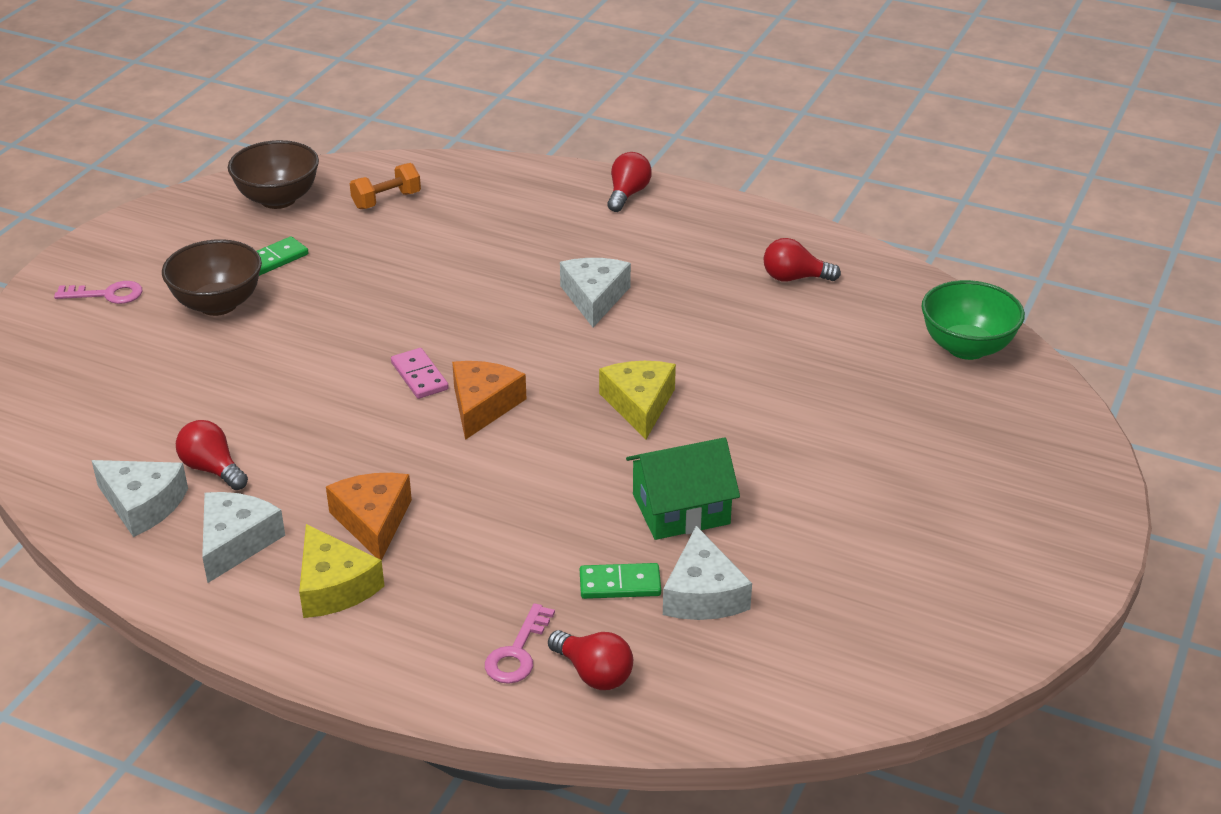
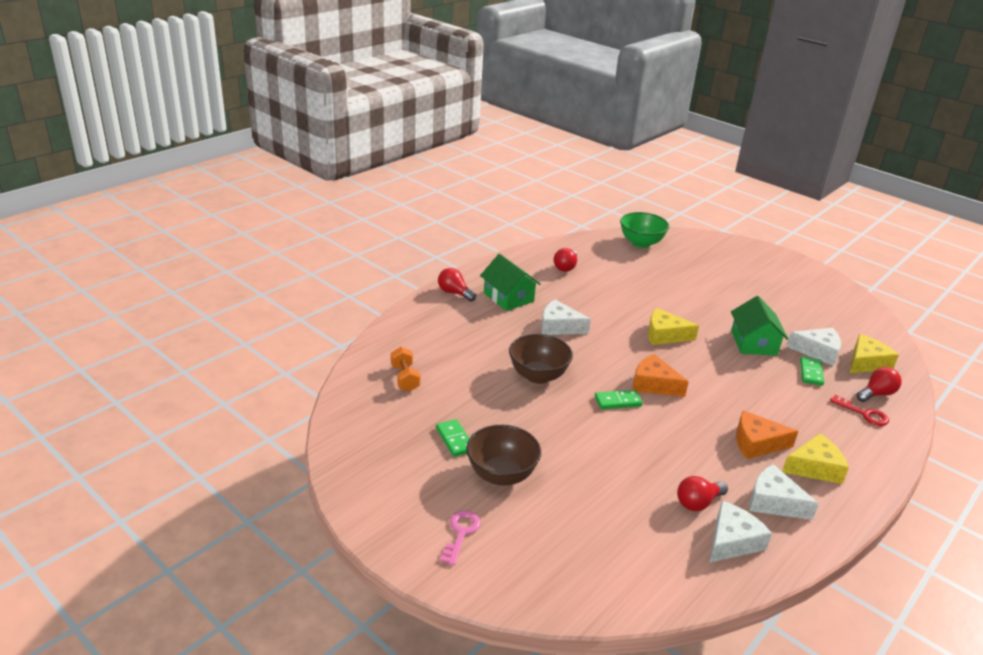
camera: 75 degrees left, 5 degrees down
brown bowl [228,140,319,209] -> brown bowl moved to [509,334,573,384]
pink domino [391,348,449,399] -> green domino [595,390,643,409]
pink key [485,603,555,684] -> red key [830,395,889,426]
none -> green house [480,254,541,311]
none -> yellow cheese [850,334,899,373]

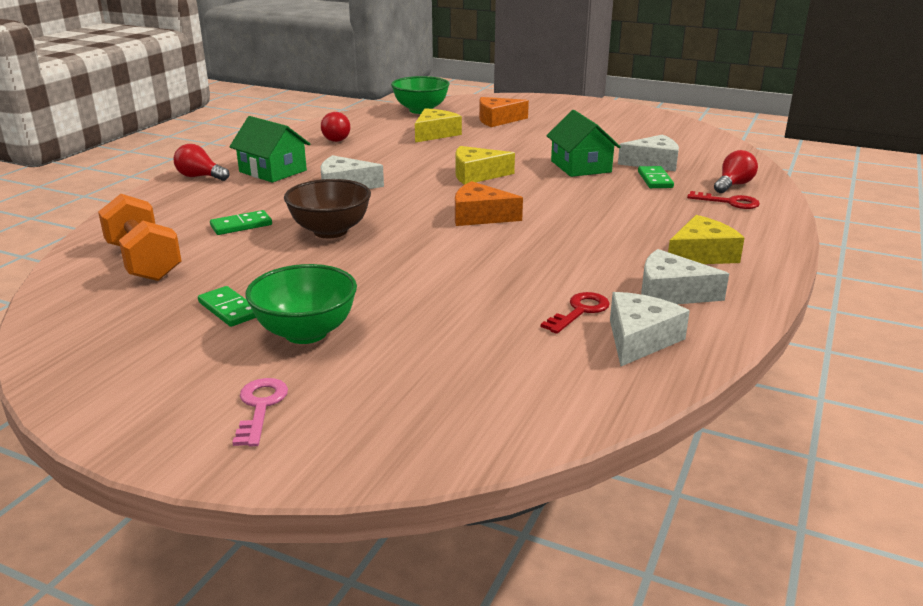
camera: 15 degrees left, 5 degrees down
orange dumbbell [391,347,420,392] -> orange dumbbell [98,194,182,281], size x1.64
brown bowl [466,425,541,486] -> green bowl [246,264,357,344]
green domino [595,390,643,409] -> green domino moved to [210,210,272,235]
red light bulb [677,476,728,511] -> red key [541,292,610,334]
orange cheese [736,410,798,459] -> orange cheese moved to [479,97,529,127]
yellow cheese [850,334,899,373] -> yellow cheese moved to [415,108,462,143]

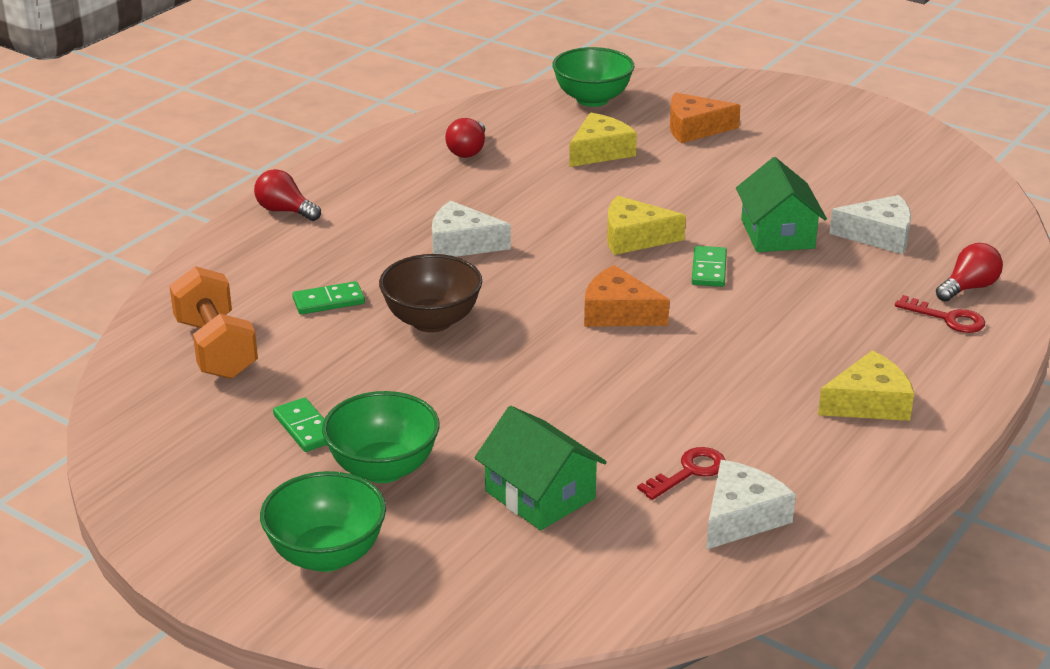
camera: 10 degrees right, 5 degrees up
green house [229,116,310,183] -> green house moved to [474,406,607,530]
pink key [232,378,288,447] -> green bowl [260,471,386,572]
green domino [638,166,674,188] -> green domino moved to [692,246,727,287]
white cheese [641,249,729,304] -> none

